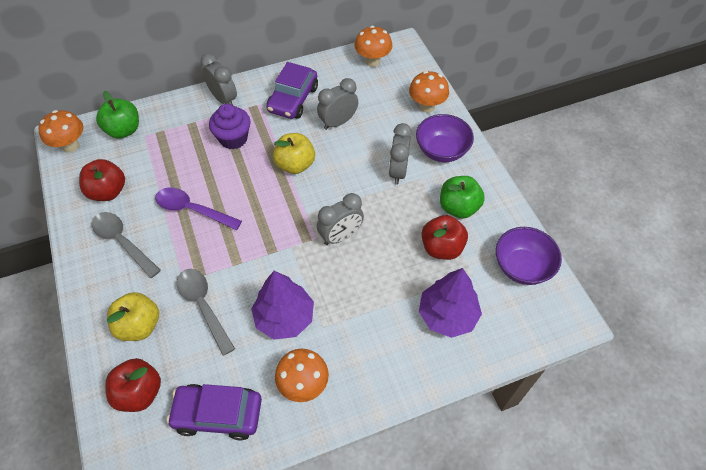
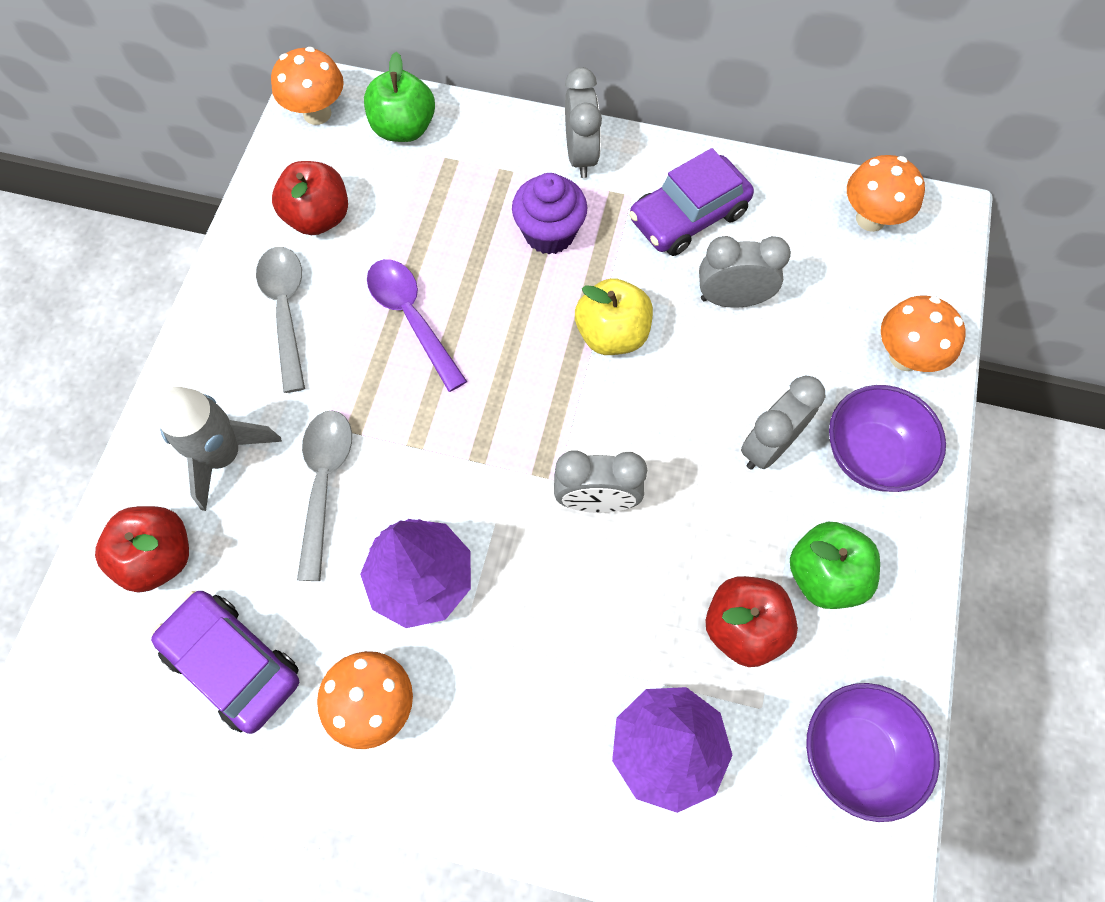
camera: 35 degrees right, 10 degrees up
yellow apple [107,292,159,341] -> grey rocket [156,387,282,511]

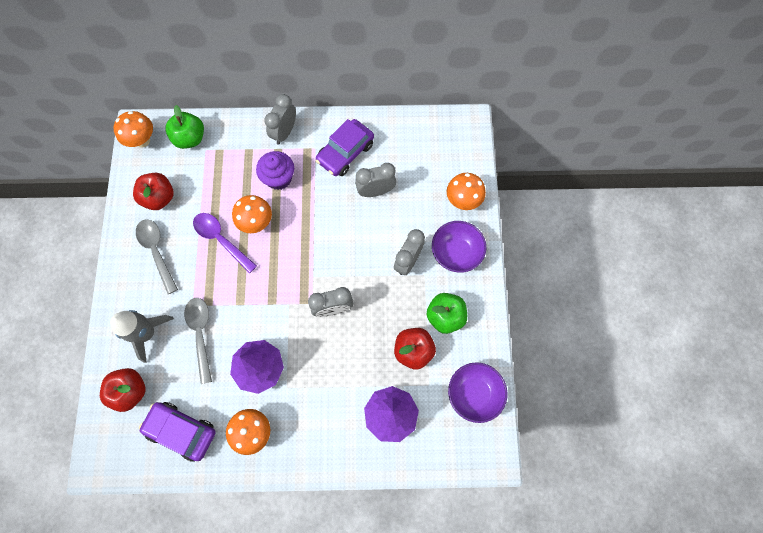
camera: 15 degrees left, 5 degrees up
grey clock [565,67,602,178] -> grey clock turned 135 degrees counterclockwise [264,94,296,145]
yellow apple [575,278,653,355] -> none
orange mushroom [847,155,925,232] -> orange mushroom moved to [232,195,272,233]

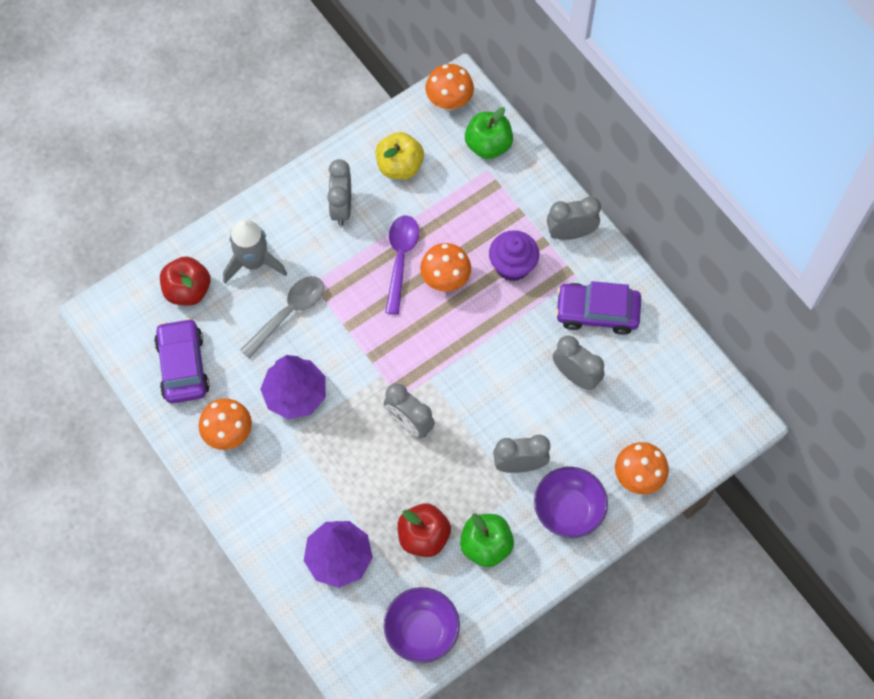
camera: 55 degrees right, 5 degrees down
red apple [133,173,174,210] -> yellow apple [375,132,424,180]
grey spoon [136,219,178,294] -> grey clock [327,159,351,226]

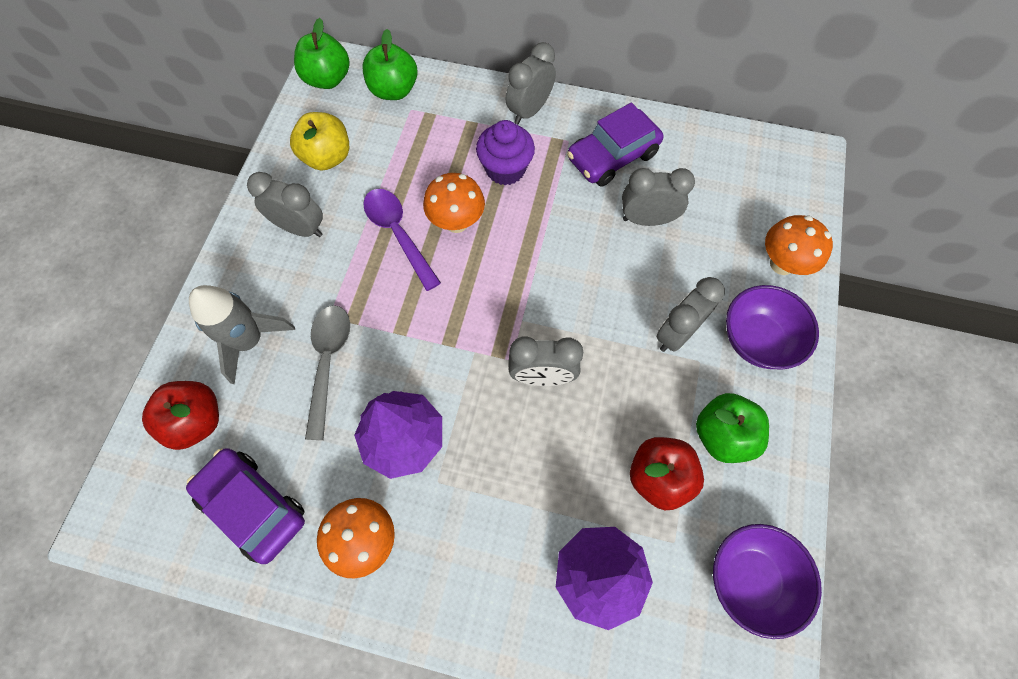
camera: 40 degrees left, 0 degrees up
grey clock [327,159,351,226] -> grey clock turned 150 degrees clockwise [247,172,323,237]
orange mushroom [425,64,474,111] -> green apple [294,18,350,89]

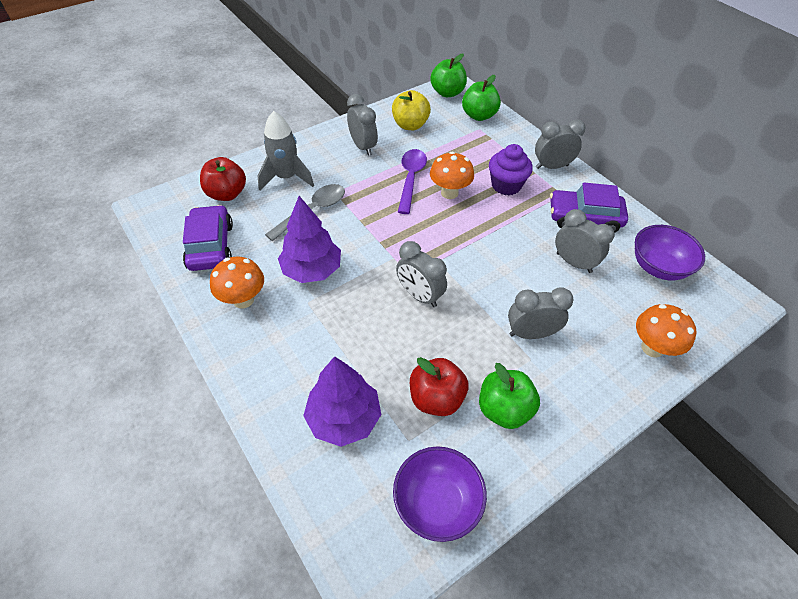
camera: 40 degrees right, 15 degrees down
purple bowl [726,285,819,370] -> purple bowl moved to [635,225,705,281]

